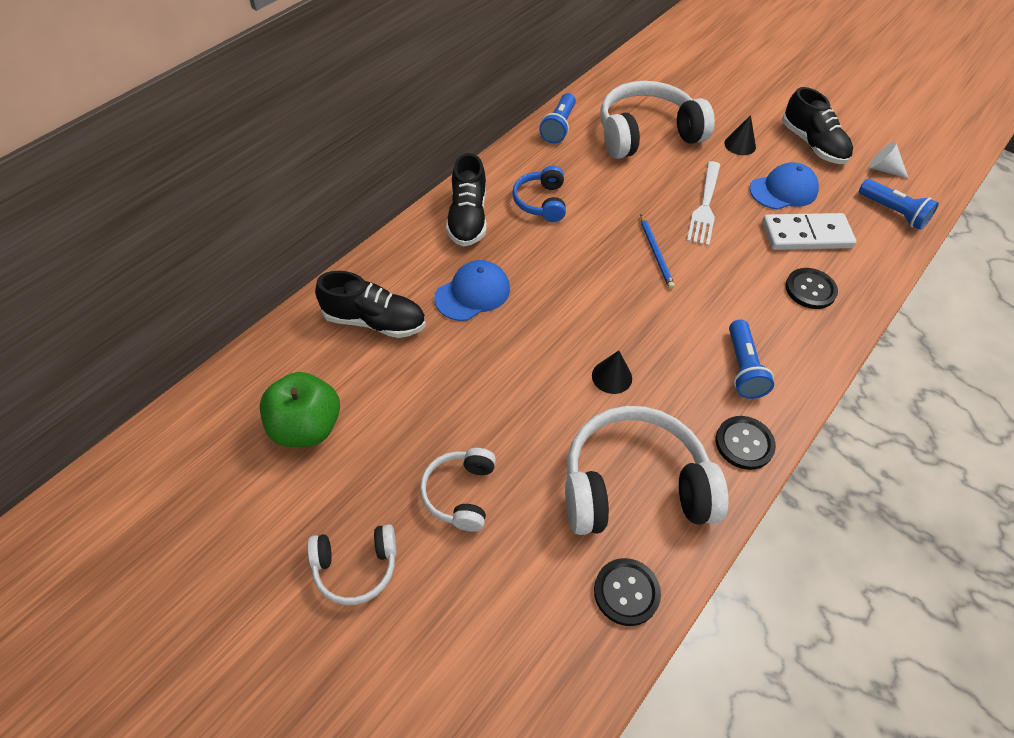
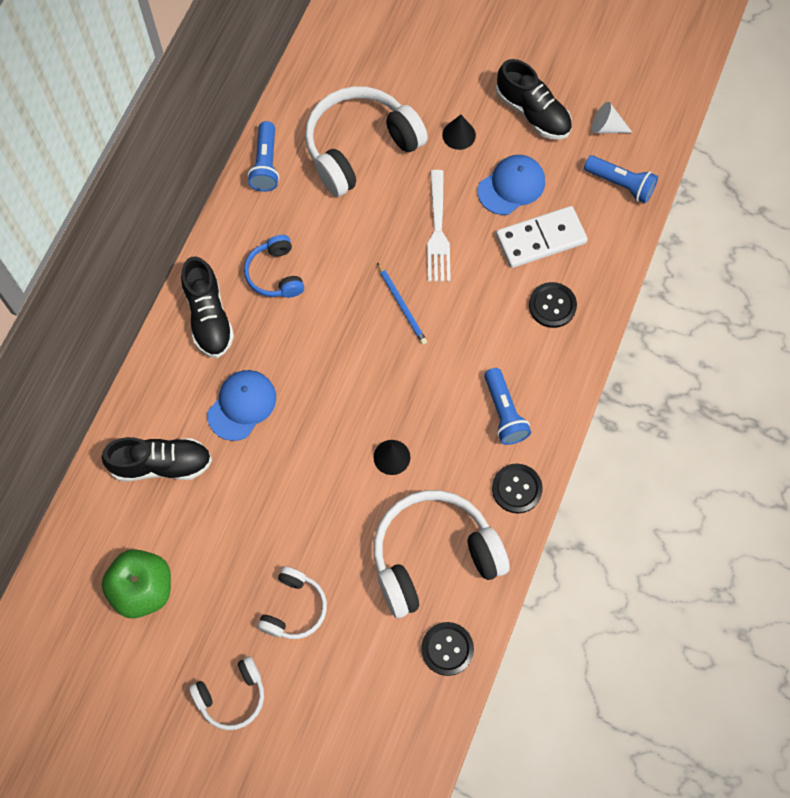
camera: 15 degrees left, 15 degrees up
white headphones [420,448,496,532] -> white headphones turned 150 degrees counterclockwise [257,566,327,639]

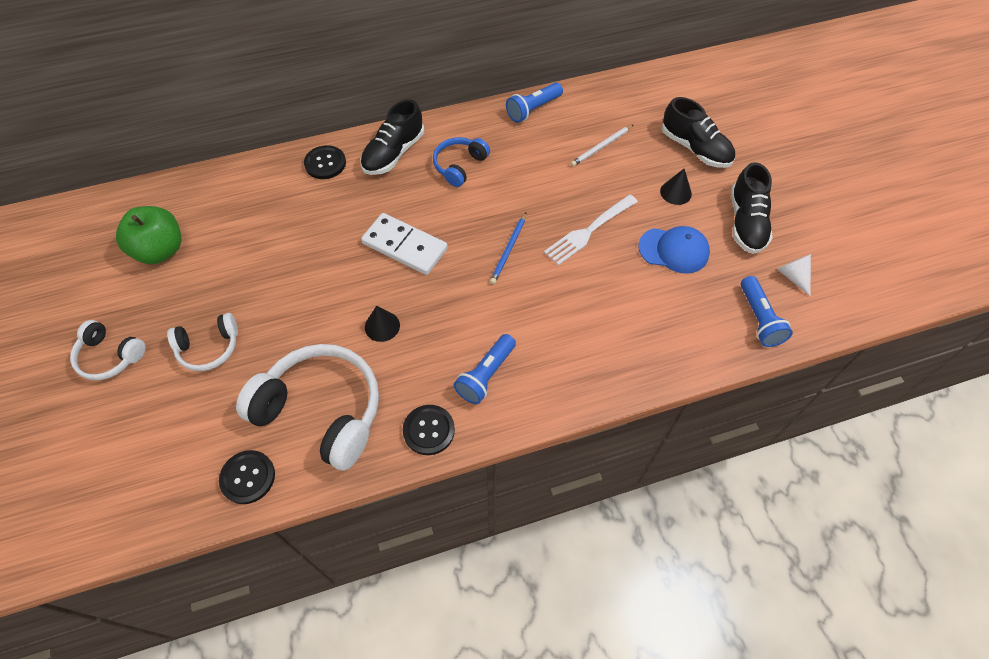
camera: 50 degrees right, 10 degrees down
black shoe [102,437,212,481] -> black shoe moved to [661,97,735,168]
blue cap [207,370,276,441] -> none
white headphones [305,86,428,197] -> white pencil [570,125,633,167]
white domino [496,206,588,268] -> white domino moved to [361,213,448,275]
black button [529,282,577,328] -> black button moved to [304,145,346,179]

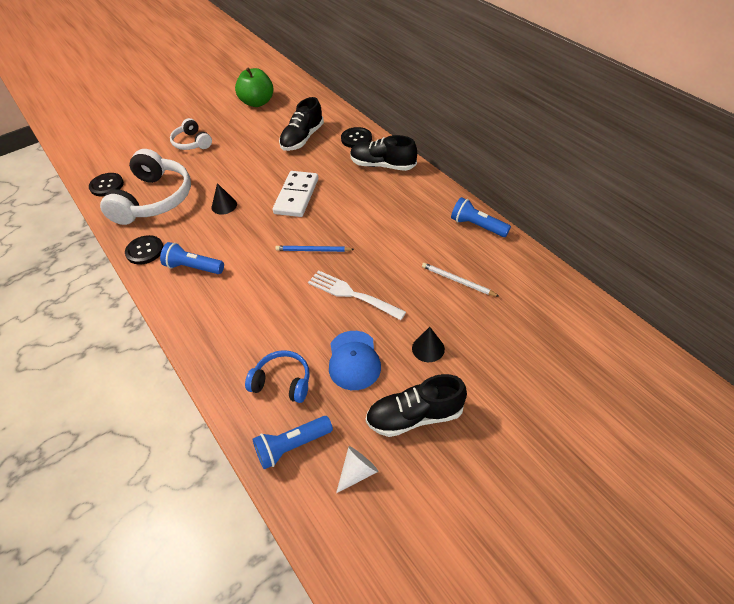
camera: 75 degrees right, 10 degrees down
white headphones [70,320,146,380] -> none
blue headphones [433,137,490,187] -> blue headphones moved to [245,350,310,403]
black shoe [661,97,735,168] -> black shoe moved to [279,97,324,151]

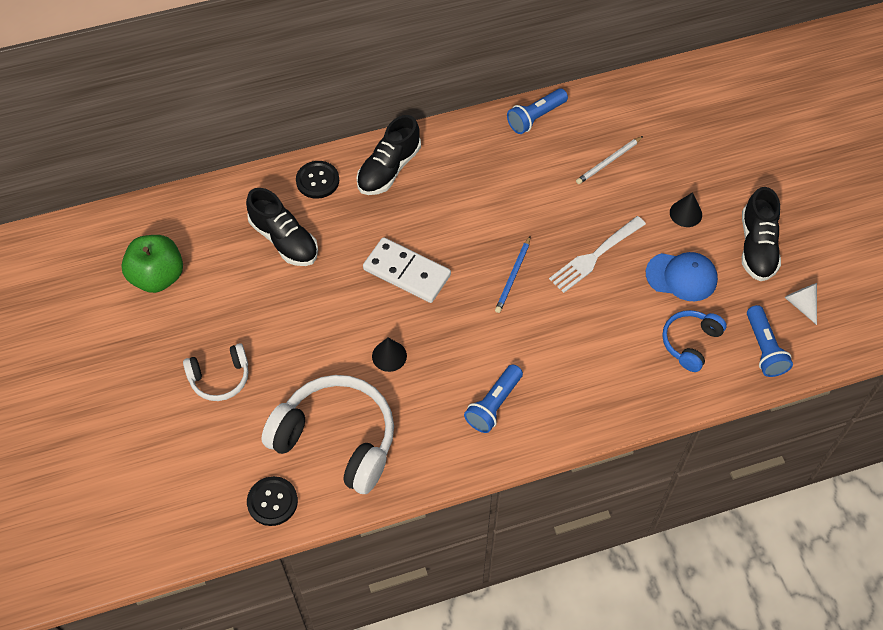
camera: 75 degrees left, 10 degrees up
black button [125,235,163,265] -> none

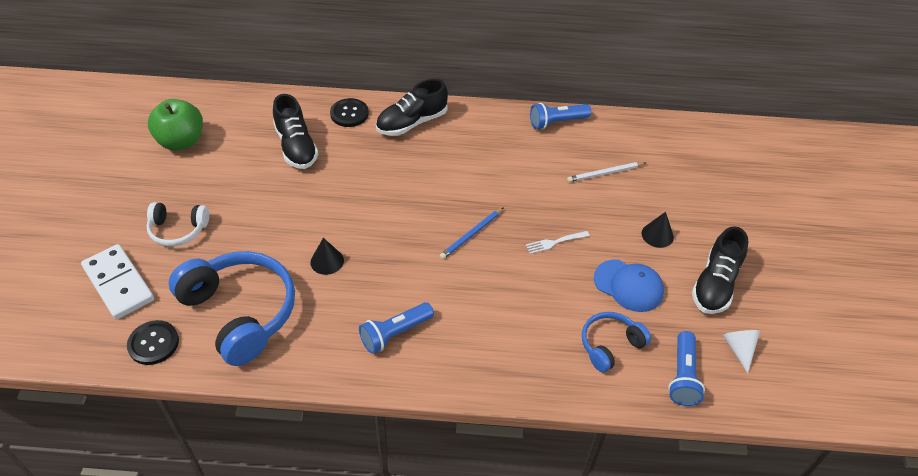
camera: 20 degrees right, 10 degrees down
white headphones [261,375,394,494] -> blue headphones [169,251,295,366]
white domino [363,237,451,303] -> white domino moved to [81,244,154,320]
white fork [549,216,646,293] -> white fork [526,231,589,254], size x0.57

